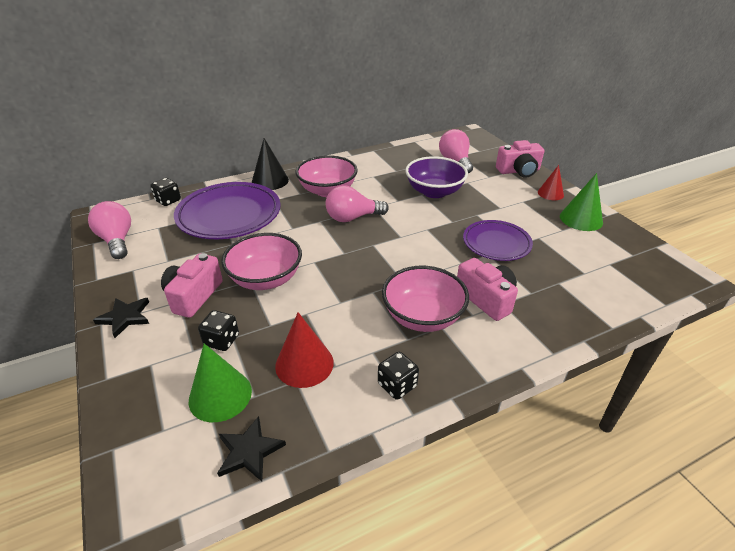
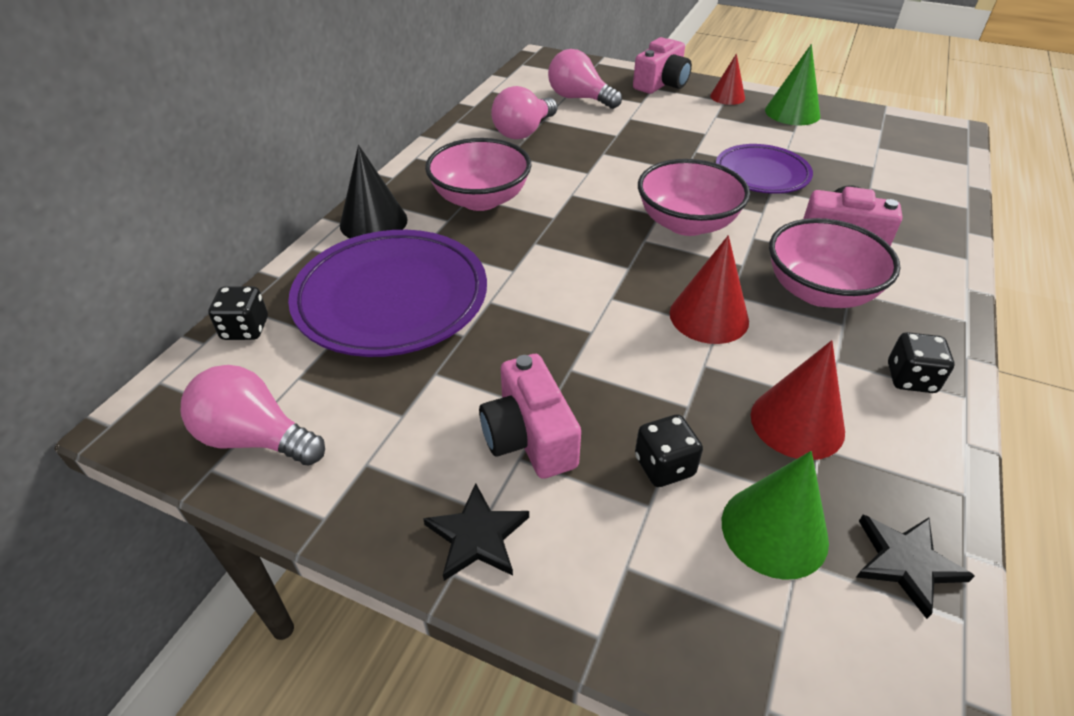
camera: 40 degrees left, 5 degrees up
pink bowl [221,233,302,290] -> pink bowl moved to [638,159,750,236]
pink light bulb [326,185,389,222] -> pink light bulb moved to [491,86,557,139]
purple bowl [405,156,468,198] -> none
none -> red cone [670,235,749,344]

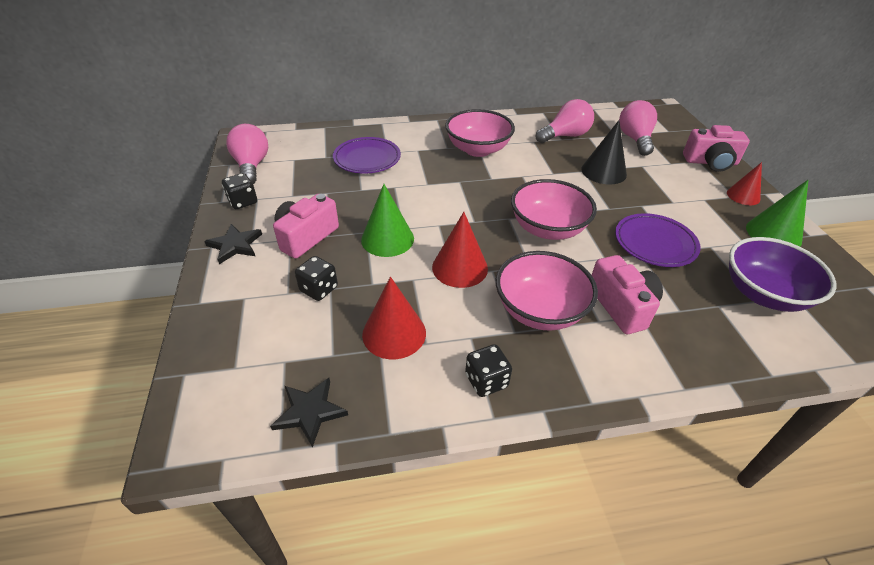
camera: 55 degrees right, 0 degrees up
black dice [208,286,268,340] -> black dice moved to [222,173,257,209]
purple plate [288,230,487,357] -> purple plate [333,137,401,174], size x0.61
black cone [340,145,408,238] -> black cone moved to [581,120,627,184]
pink light bulb [491,86,557,139] -> pink light bulb turned 150 degrees clockwise [536,99,594,143]
green cone [722,451,829,580] -> green cone moved to [361,184,414,257]
none -> purple bowl [729,237,836,312]

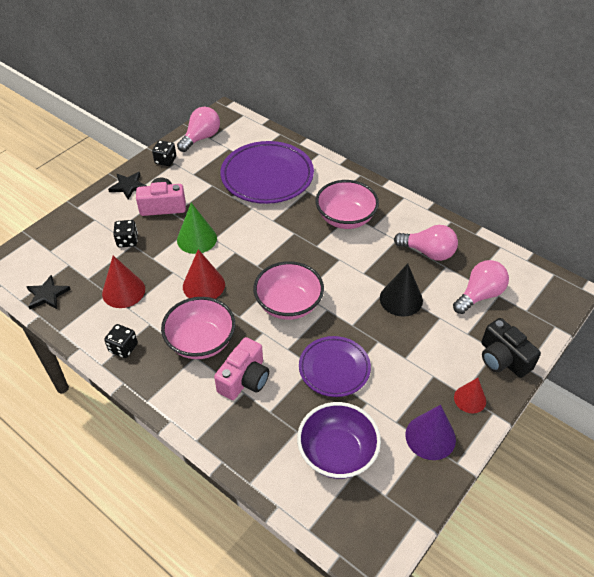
camera: 50 degrees right, 5 degrees up
purple plate [333,137,401,174] -> purple plate [220,141,314,204], size x1.64
pink camera [683,125,750,172] -> black camera [481,318,541,378]
green cone [746,180,808,246] -> purple cone [405,405,456,460]

